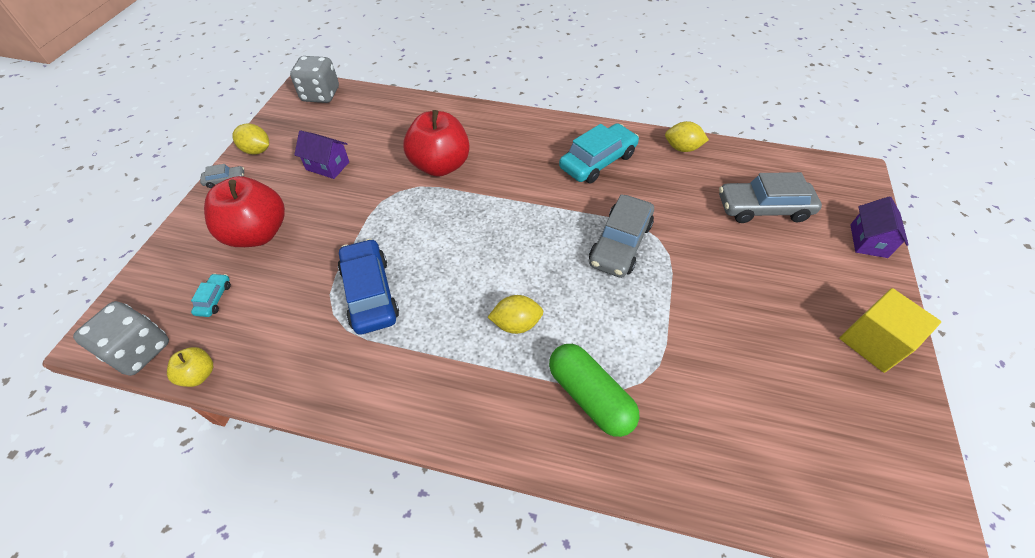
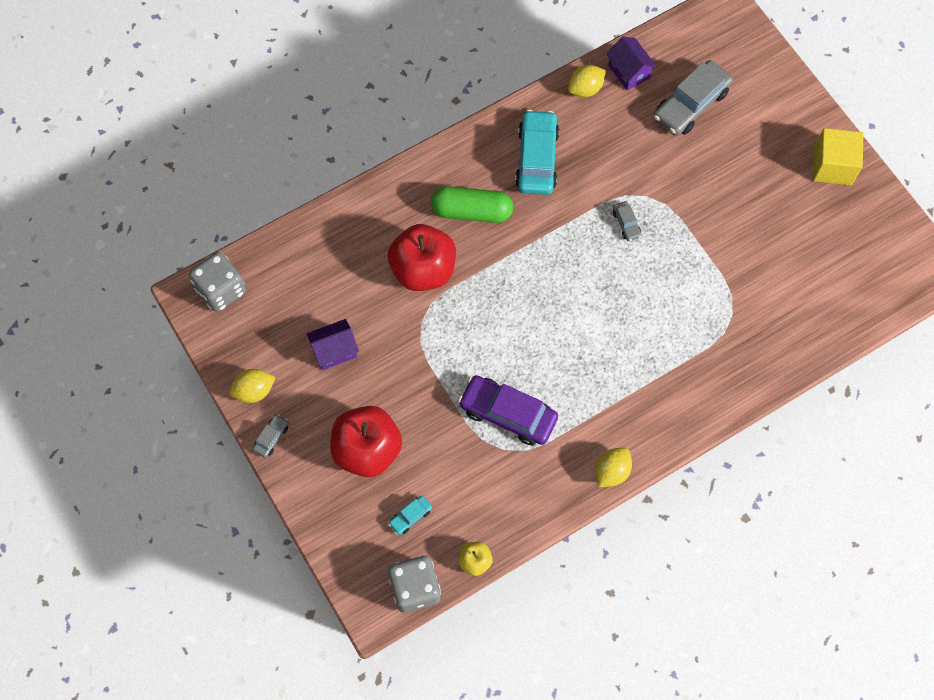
camera: 45 degrees left, 15 degrees up
turquoise car [191,273,231,317] -> turquoise car turned 90 degrees counterclockwise [388,496,432,535]
blue car [338,238,399,335] -> purple car [458,375,558,445]
yellow lemon [488,295,543,334] -> yellow lemon moved to [595,448,632,487]
green capsule [549,344,639,437] -> green capsule moved to [431,186,513,223]
grey car [589,194,654,278] -> grey car [613,201,642,241], size x0.46
purple house [850,196,909,258] -> purple house moved to [606,36,657,91]

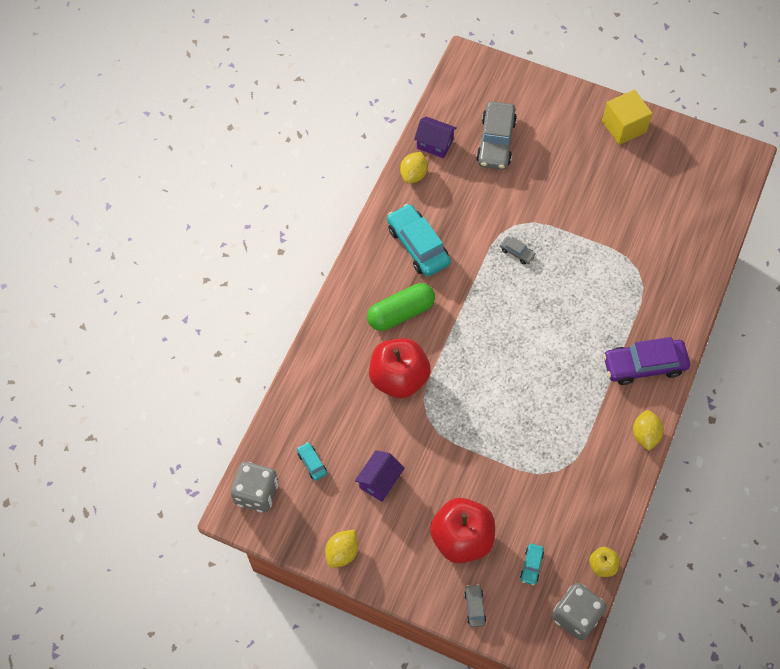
camera: 35 degrees left, 5 degrees down
grey car [252,414,289,458] -> grey car moved to [464,584,486,627]
purple car [458,375,558,445] -> purple car moved to [603,337,690,385]
none -> turquoise car [297,442,327,481]

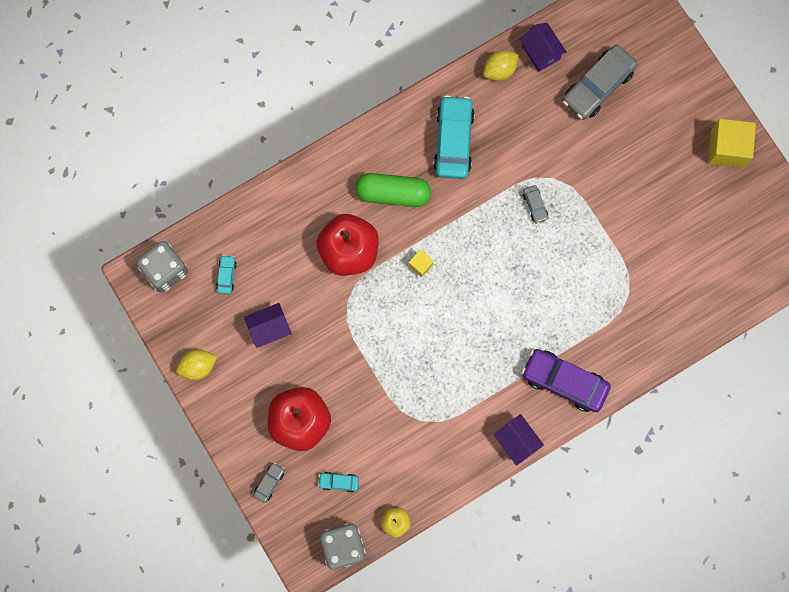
camera: 35 degrees right, 15 degrees up
turquoise car [520,544,544,585] -> turquoise car turned 45 degrees clockwise [318,472,359,492]
yellow lemon [633,410,663,451] -> purple house [493,414,544,466]
none -> yellow cube [408,249,434,277]

